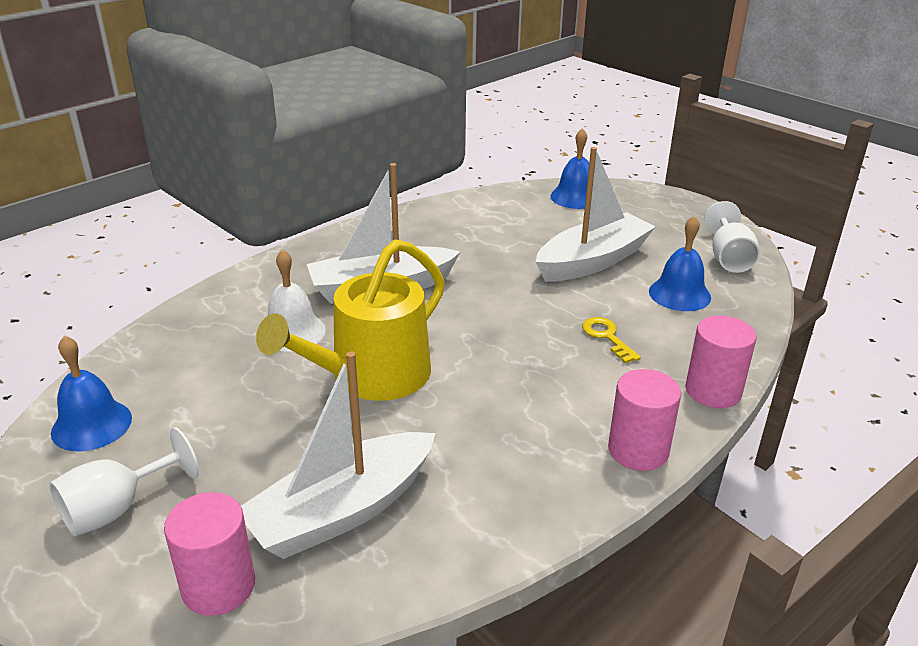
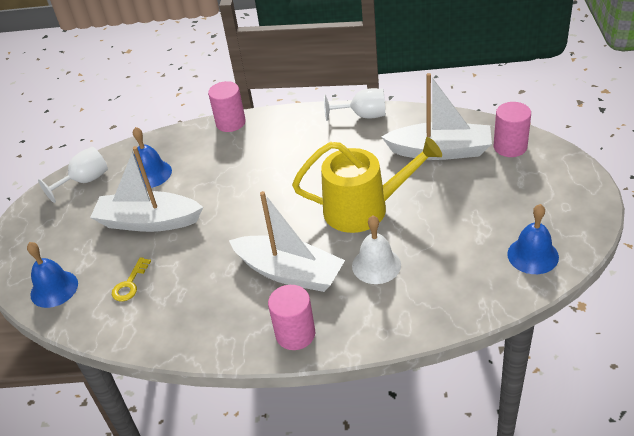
camera: 130 degrees left, 10 degrees up
white goblet [49,427,199,536] -> white goblet moved to [324,88,386,121]
yellow key [582,317,641,363] -> yellow key moved to [112,257,151,301]
pink cylinder [608,369,681,471] -> pink cylinder moved to [268,285,315,350]

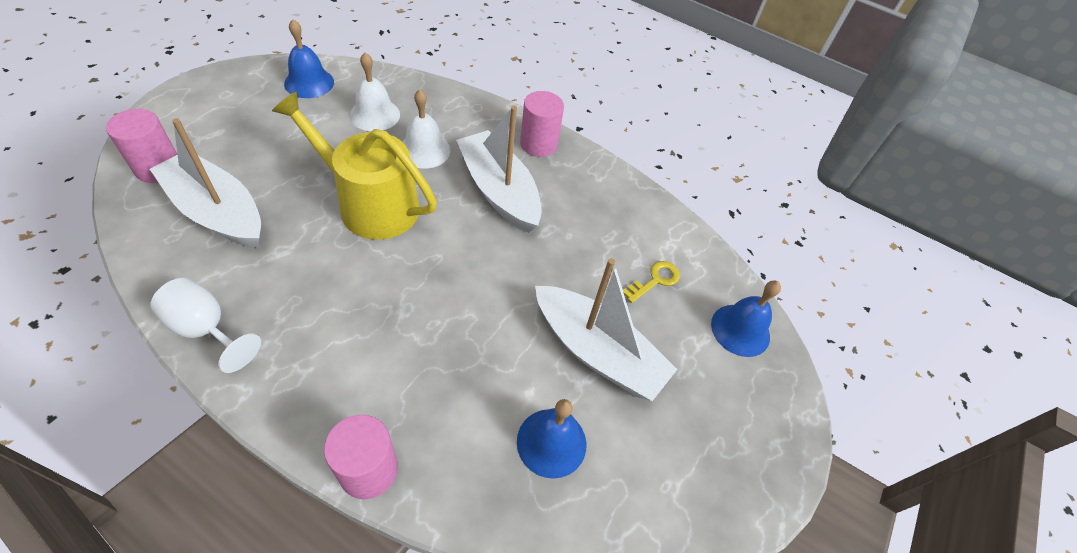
camera: 160 degrees left, 10 degrees up
white goblet [38,147,108,203] -> none
none -> white bell [350,53,400,131]

